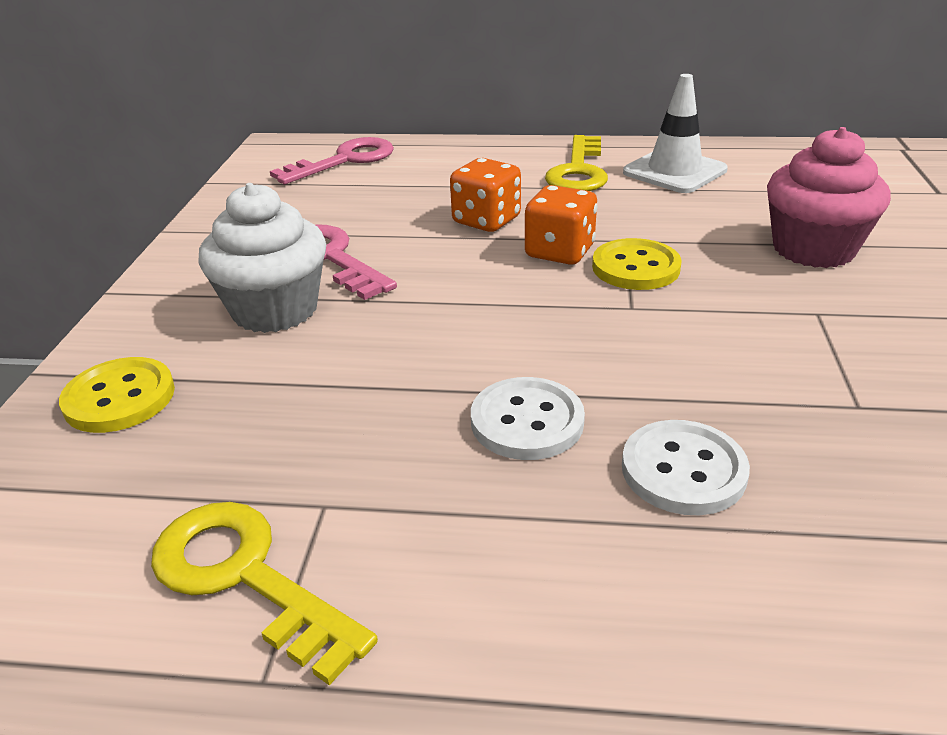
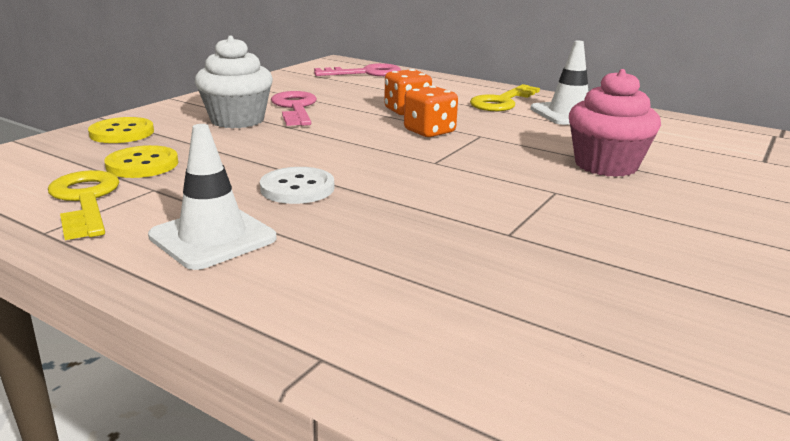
camera: 25 degrees right, 10 degrees down
yellow button [592,238,682,290] -> yellow button moved to [104,145,178,178]
white button [622,420,750,515] -> none
none -> white traffic cone [148,124,277,270]

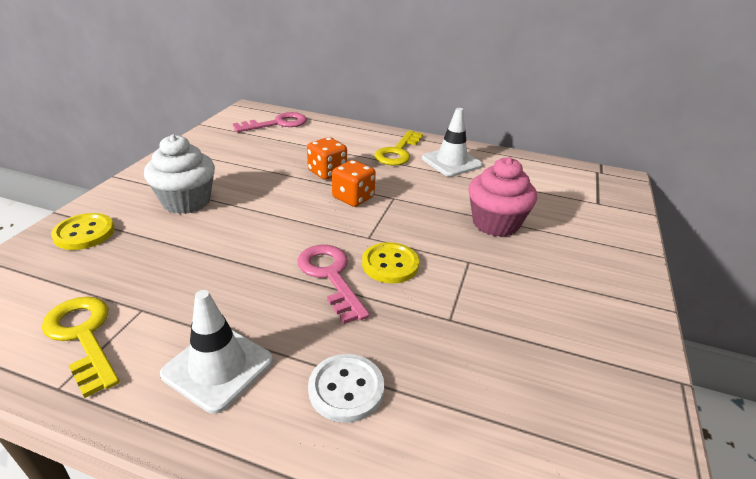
camera: 15 degrees left, 10 degrees up
yellow button [104,145,178,178] -> yellow button moved to [362,242,419,283]
white button [260,167,334,204] -> white button moved to [308,354,384,423]
pink key [271,91,317,126] -> pink key moved to [298,245,370,324]

